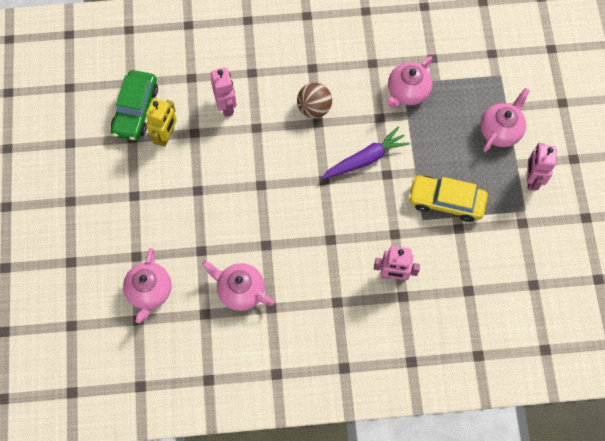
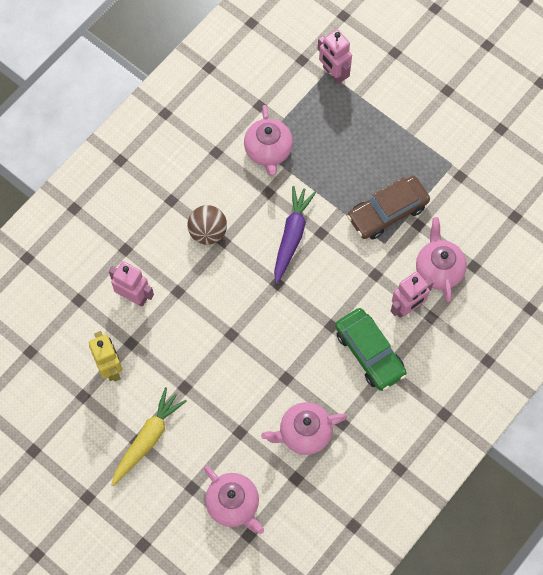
camera: 45 degrees left, 0 degrees up
green car [111,70,158,141] -> green car moved to [335,308,407,391]
yellow car [408,175,488,222] -> brown car [347,176,430,239]
pink teapot [480,88,530,152] -> pink teapot moved to [416,217,467,302]
pink robot [527,143,557,190] -> pink robot moved to [318,29,352,84]
none -> yellow carrot [112,387,187,486]

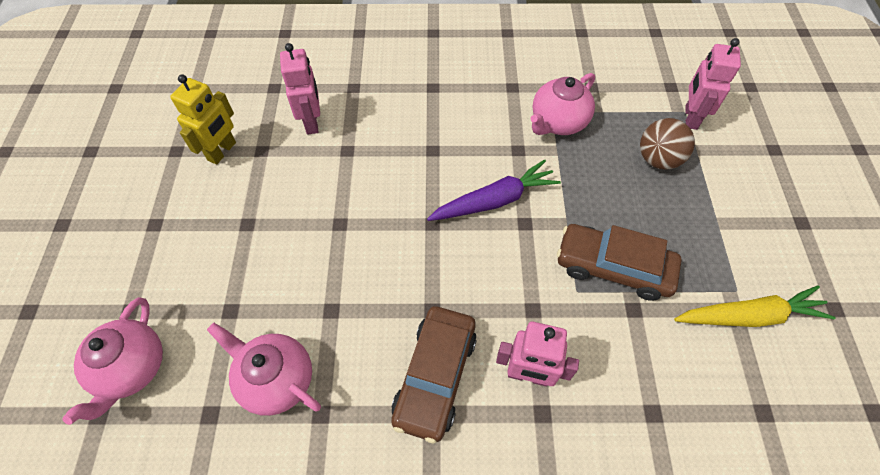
camera: 50 degrees right, 10 degrees down
yellow carrot [112,387,187,486] -> yellow carrot moved to [674,285,836,327]
brown ball [187,205,227,245] -> brown ball moved to [640,118,695,170]
green car [335,308,407,391] -> brown car [391,306,477,444]
pink teapot [416,217,467,302] -> none

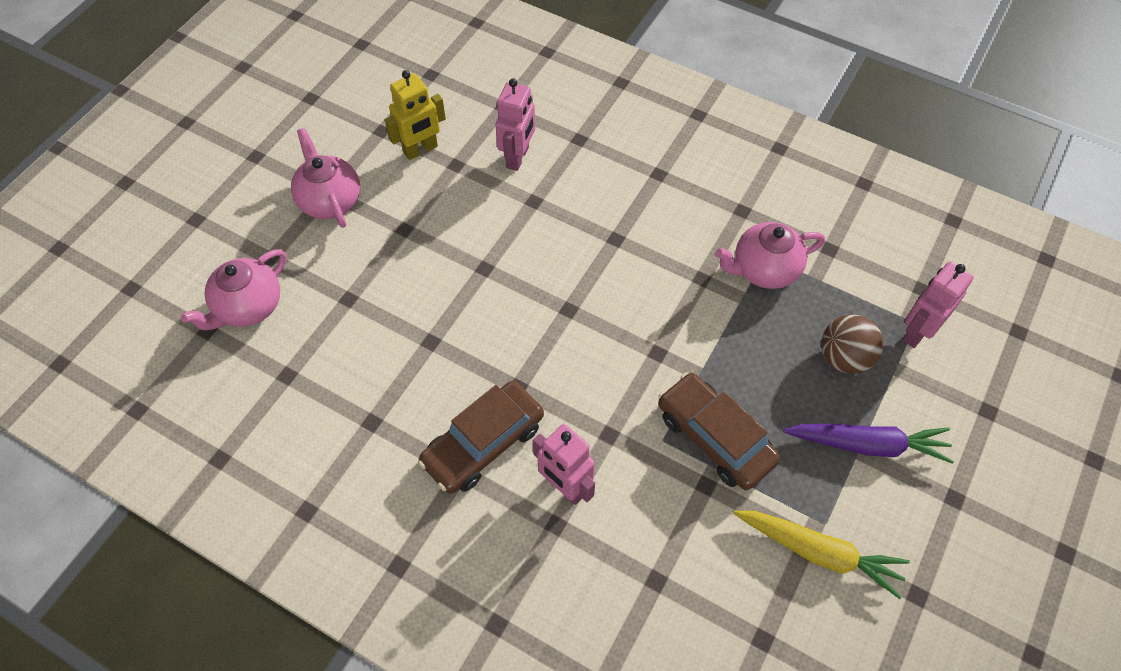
camera: 30 degrees right, 0 degrees up
pink teapot [207,323,321,416] -> pink teapot moved to [291,128,360,228]
purple carrot [427,159,561,221] -> purple carrot moved to [783,424,954,464]

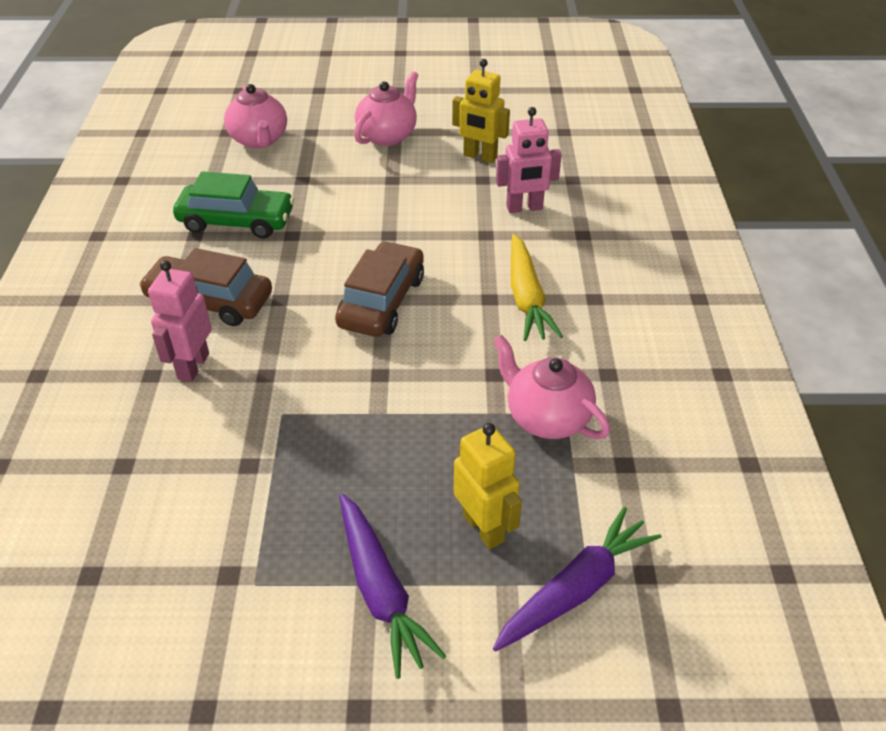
camera: 60 degrees right, 15 degrees down
pink teapot [181,249,287,330] -> pink teapot turned 120 degrees counterclockwise [224,84,287,149]
brown car [658,372,780,490] -> brown car moved to [335,241,424,337]
yellow carrot [733,511,910,599] -> yellow carrot moved to [511,234,563,341]
brown ball [821,314,883,374] -> yellow robot [454,423,522,549]
pink robot [903,262,974,348] -> purple carrot [493,507,661,651]
none -> green car [173,171,294,239]

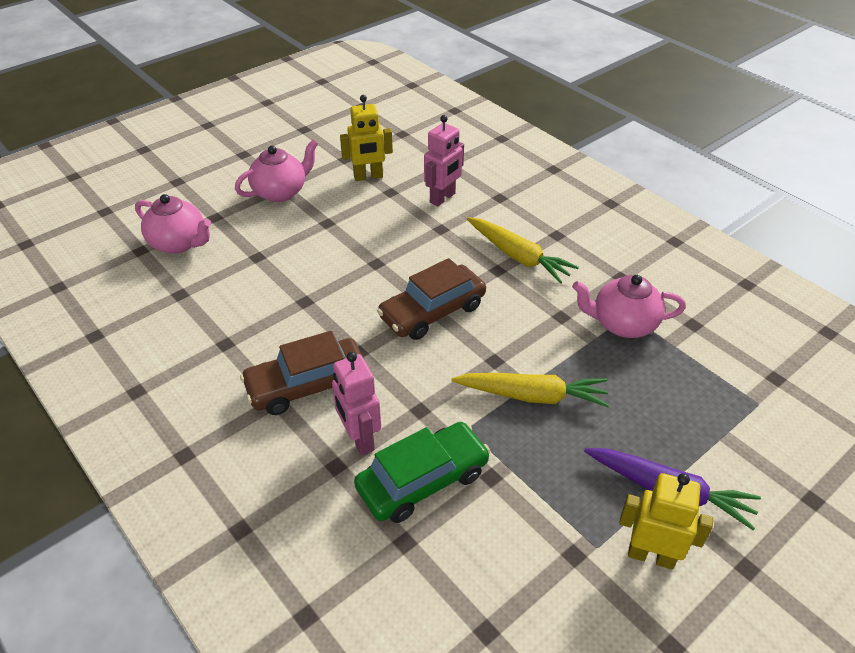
camera: 40 degrees left, 0 degrees up
green car [173,171,294,239] -> green car moved to [354,422,490,523]
brown car [335,241,424,337] -> brown car turned 105 degrees counterclockwise [377,258,486,340]
pink teapot [354,71,418,146] -> pink teapot turned 60 degrees clockwise [235,140,318,202]
yellow robot [454,423,522,549] -> yellow robot moved to [619,473,713,569]
purple carrot [493,507,661,651] -> none
none -> yellow carrot [451,373,609,407]

